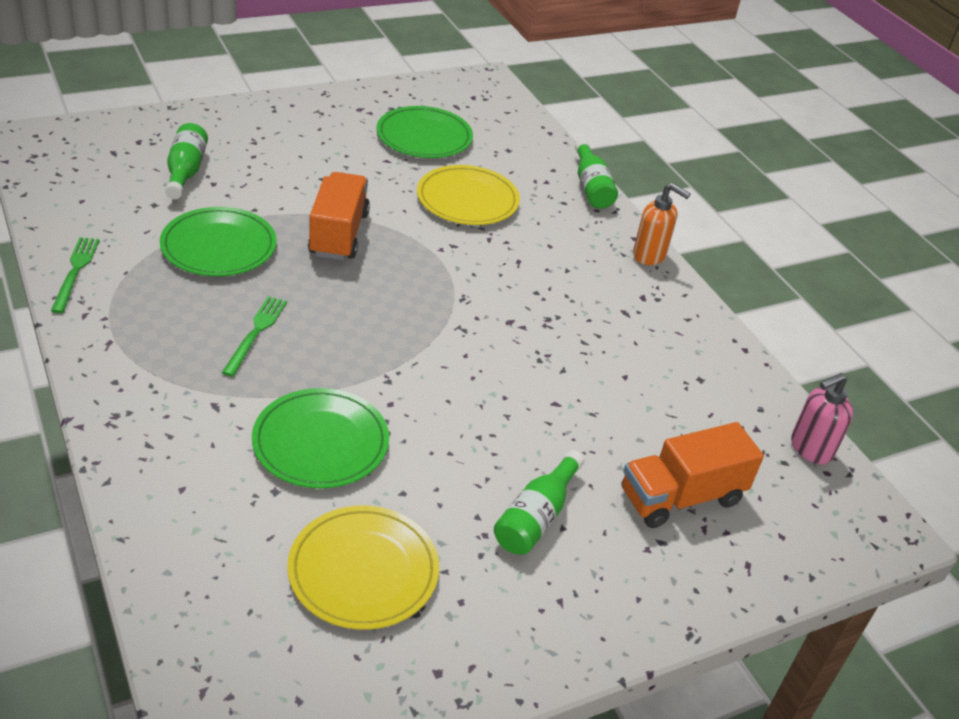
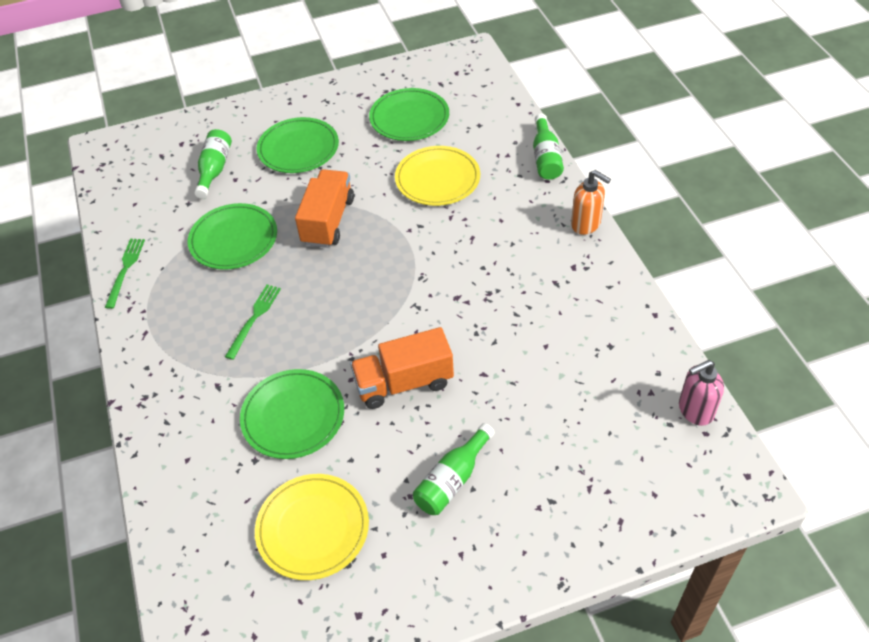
camera: 15 degrees right, 10 degrees up
orange truck [622,422,764,528] -> orange truck moved to [350,327,454,409]
none -> green plate [257,117,339,173]

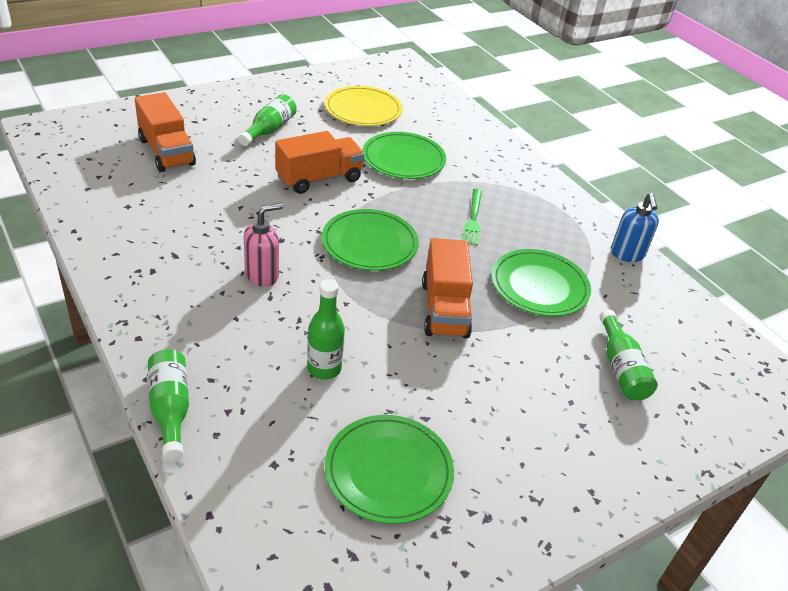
camera: 160 degrees right, 10 degrees down
green fork [105,239,145,309] -> blue soap dispenser [611,193,659,262]
green plate [257,117,339,173] -> green plate moved to [322,209,419,271]
yellow plate [395,146,480,206] -> green bottle [307,279,345,379]
orange soap dispenser [571,170,611,235] -> none
pink soap dispenser [679,360,724,426] -> pink soap dispenser moved to [244,203,283,287]
none -> orange truck [135,92,196,172]

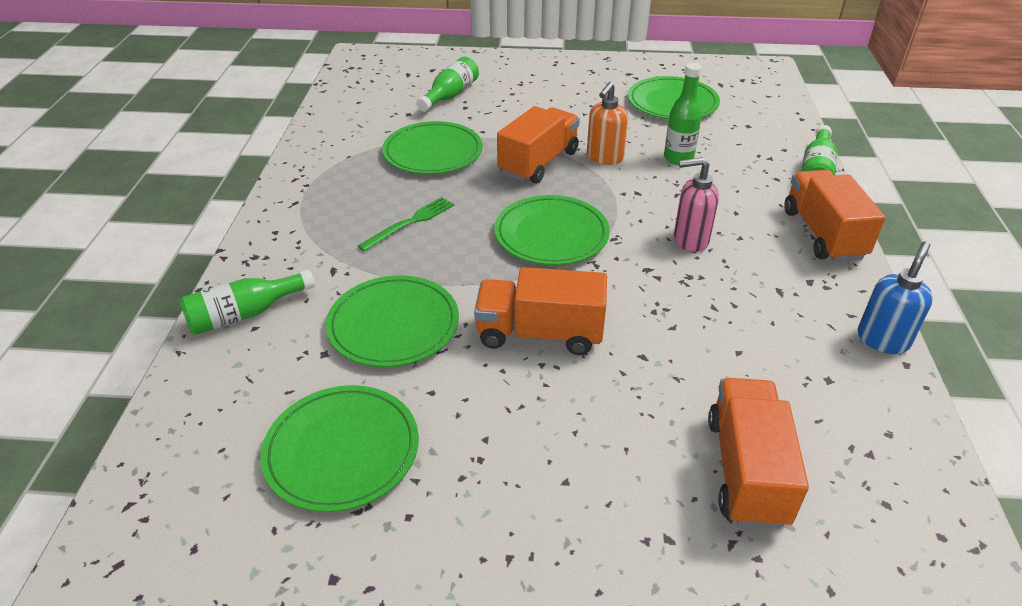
camera: 140 degrees left, 0 degrees up
green bottle [238,94,297,146] -> green bottle moved to [180,270,315,335]
yellow plate [325,86,403,126] -> green plate [261,385,419,512]
blue soap dispenser [611,193,659,262] -> blue soap dispenser moved to [858,241,933,354]
none -> orange soap dispenser [587,82,628,165]
none -> orange truck [784,170,886,262]

